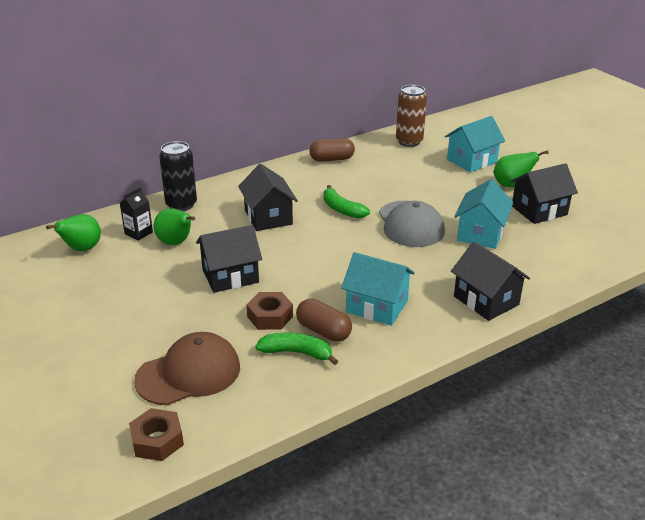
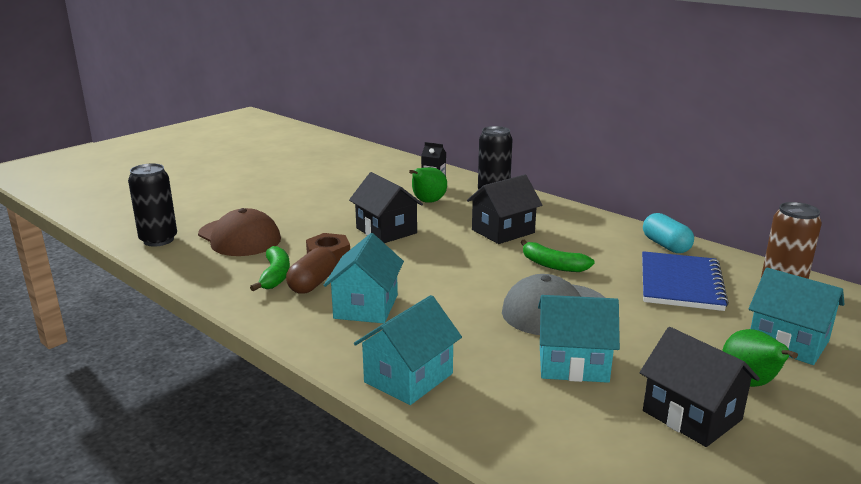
camera: 75 degrees right, 10 degrees down
green pear [46,214,101,251] -> none
brown nut [129,408,184,461] -> black can [128,163,177,247]
brown capsule [309,138,355,162] -> turquoise capsule [643,213,694,253]
green banana [323,185,370,218] -> green banana turned 90 degrees counterclockwise [521,240,595,272]
black house [451,241,530,321] -> turquoise house [354,295,462,405]
none -> blue notebook [642,251,729,311]

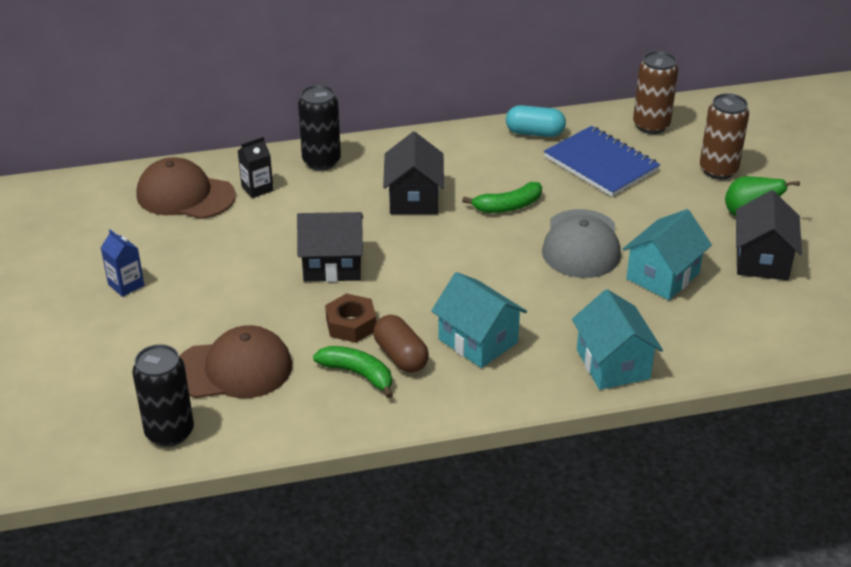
camera: 55 degrees left, 15 degrees up
green pear [409,167,447,203] -> none
black house [640,327,760,447] -> black house turned 75 degrees counterclockwise [736,190,802,280]
turquoise house [749,268,844,365] -> brown can [700,93,749,179]
none -> blue carton [101,229,144,297]
none -> brown cap [136,157,236,219]

